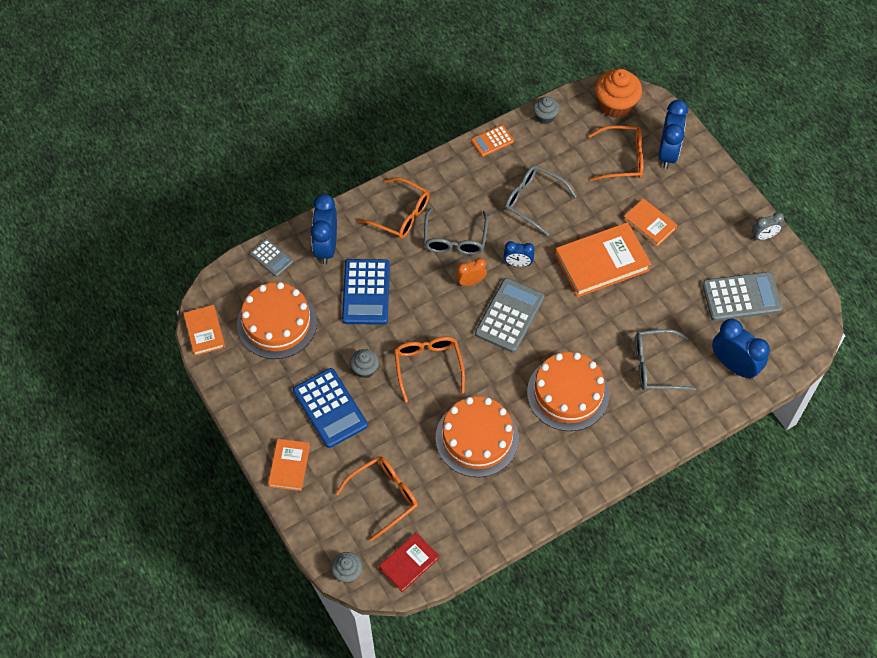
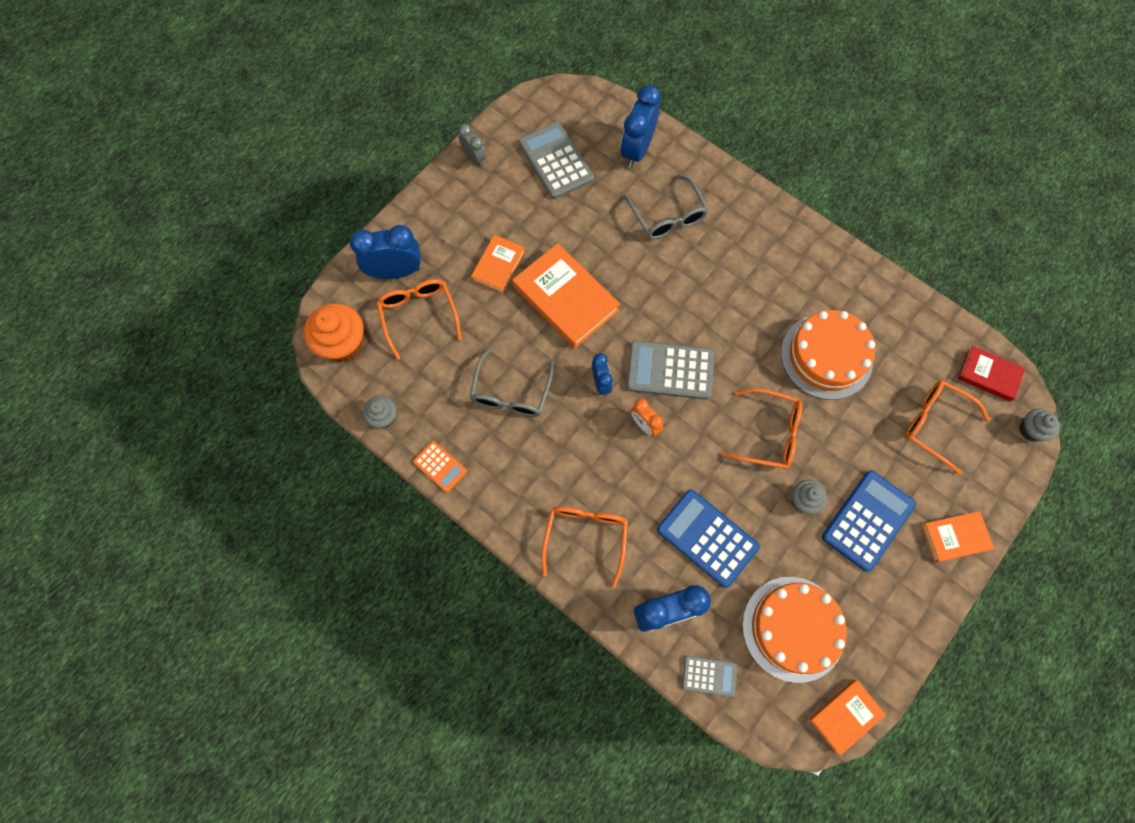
camera: 110 degrees left, 10 degrees up
grey calculator [250,239,293,277] -> grey calculator turned 75 degrees clockwise [682,656,737,697]
blue calculator [342,259,390,325] -> blue calculator turned 120 degrees counterclockwise [657,489,760,588]
orange glasses [394,337,465,403] -> orange glasses turned 135 degrees counterclockwise [722,388,802,469]
grey glasses [424,207,488,255] -> none
orange cake [527,352,609,431] -> none

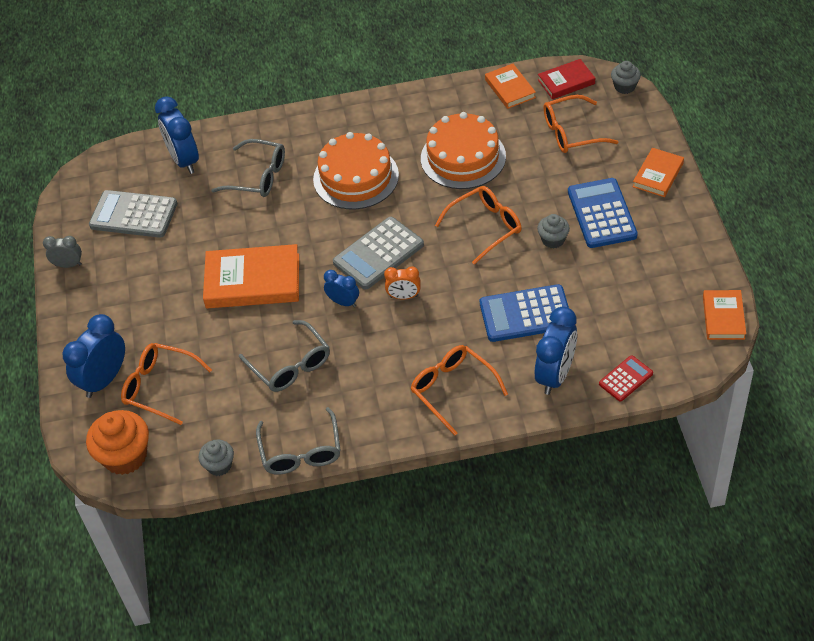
camera: 45 degrees left, 20 degrees down
orange calculator [413,441,467,492] -> grey glasses [256,407,341,475]
orange book [471,235,525,293] -> orange book moved to [485,64,536,109]
grey calculator [682,656,737,697] -> red calculator [599,355,653,402]
orange cake [742,577,847,683] -> orange cake moved to [313,132,399,209]

